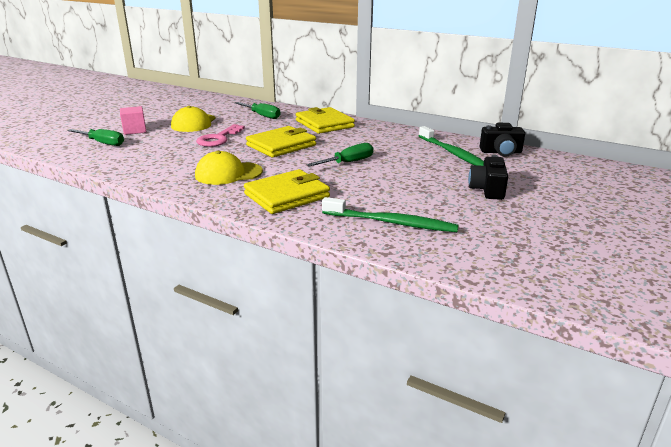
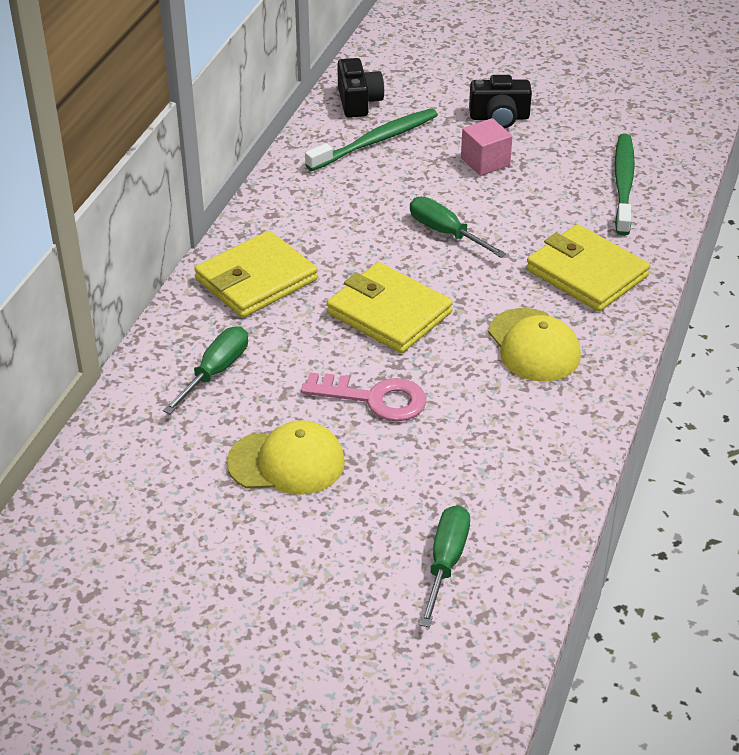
camera: 100 degrees left, 15 degrees up
pink cube [120,106,147,135] -> pink cube moved to [461,118,513,176]

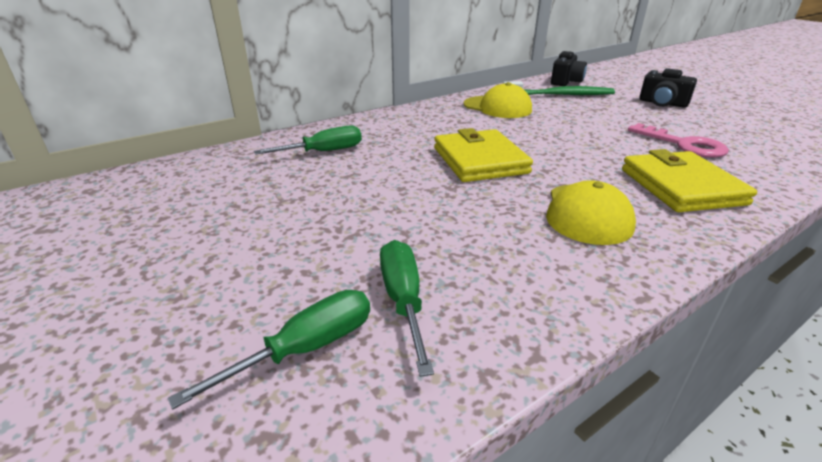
camera: 35 degrees right, 10 degrees down
yellow wallet [195,231,318,318] -> none
yellow cap [227,420,345,495] -> yellow cap moved to [463,82,532,118]
pink key [301,373,426,421] -> pink key moved to [628,123,729,158]
green screwdriver [410,197,506,258] -> green screwdriver moved to [380,240,434,377]
pink cube [461,118,513,176] -> none
green toothbrush [615,133,635,236] -> none

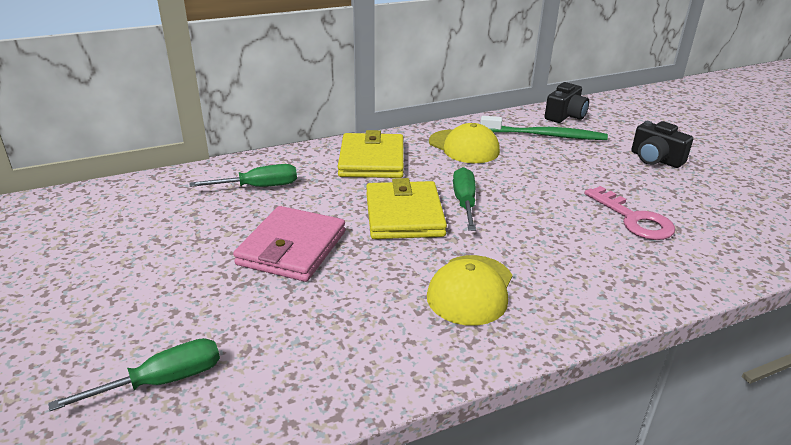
camera: 10 degrees right, 0 degrees up
green screwdriver [380,240,434,377] -> green screwdriver moved to [453,167,476,231]
yellow wallet [622,149,757,212] -> yellow wallet moved to [338,130,404,178]
none -> pink wallet [233,206,345,282]

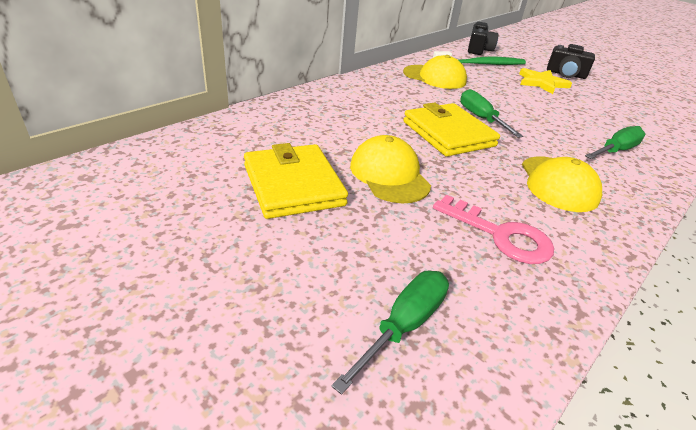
camera: 25 degrees left, 5 degrees up
green screwdriver [189,164,297,187] -> green screwdriver moved to [585,126,645,159]
pink wallet [233,206,345,282] -> yellow cap [350,135,431,204]
yellow wallet [338,130,404,178] -> yellow wallet moved to [244,143,348,219]
pink key [584,186,675,240] -> pink key moved to [433,195,554,264]
none -> yellow star [519,68,572,94]

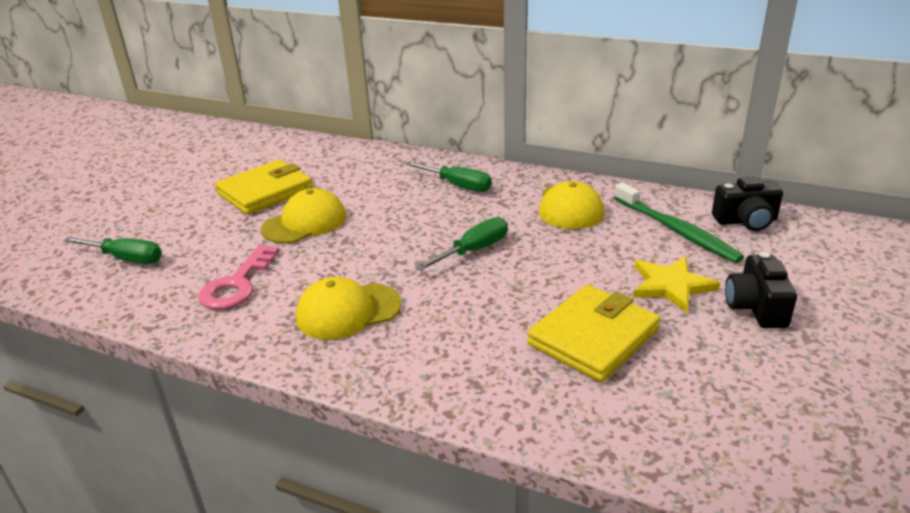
camera: 75 degrees right, 5 degrees down
yellow wallet [403,102,500,157] -> yellow wallet moved to [527,285,660,382]
green screwdriver [585,126,645,159] -> green screwdriver moved to [405,162,492,192]

